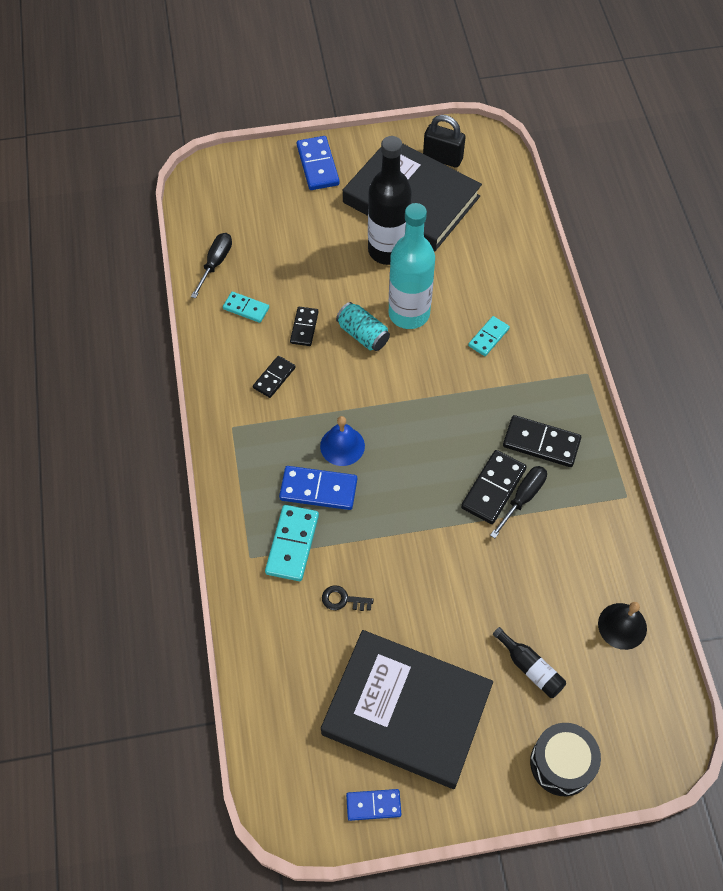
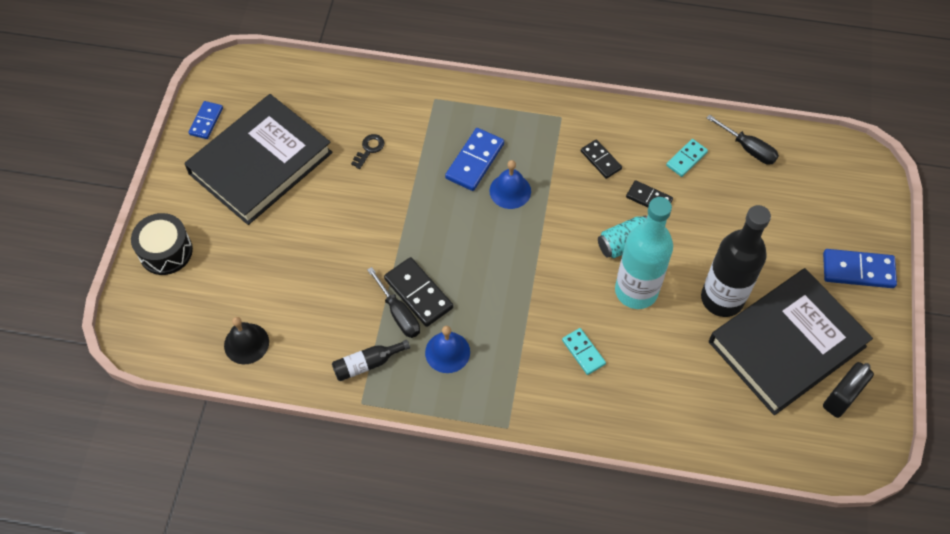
camera: 110 degrees right, 0 degrees up
turquoise domino [265,505,319,581] -> none
black bottle [493,627,566,698] -> black bottle moved to [332,340,410,381]
black domino [503,415,581,467] -> blue bell [425,326,470,373]

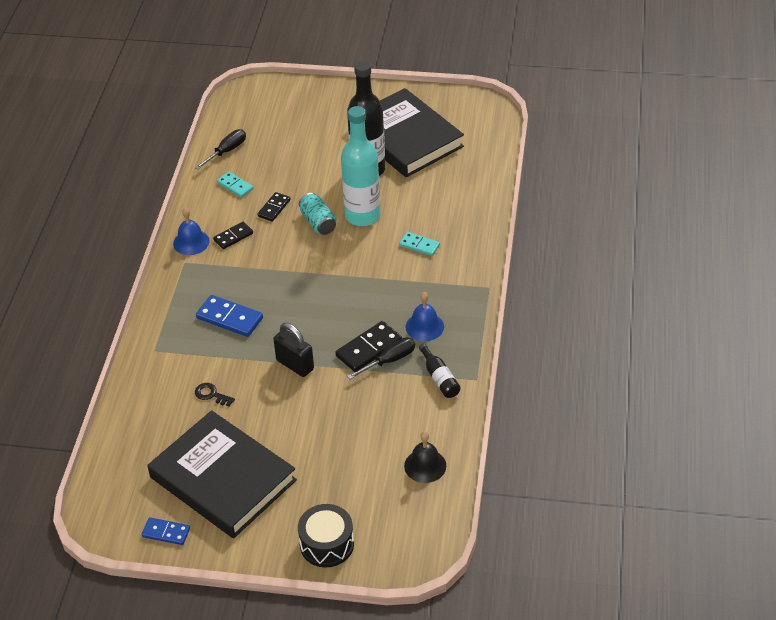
camera: 90 degrees left, 15 degrees down
blue bell [489,160,531,209] -> blue bell moved to [173,208,209,255]
turquoise domino [562,328,606,375] -> turquoise domino turned 60 degrees clockwise [399,232,440,256]
blue domino [823,249,897,288] -> none
black padlock [823,362,874,418] -> black padlock moved to [273,323,314,377]

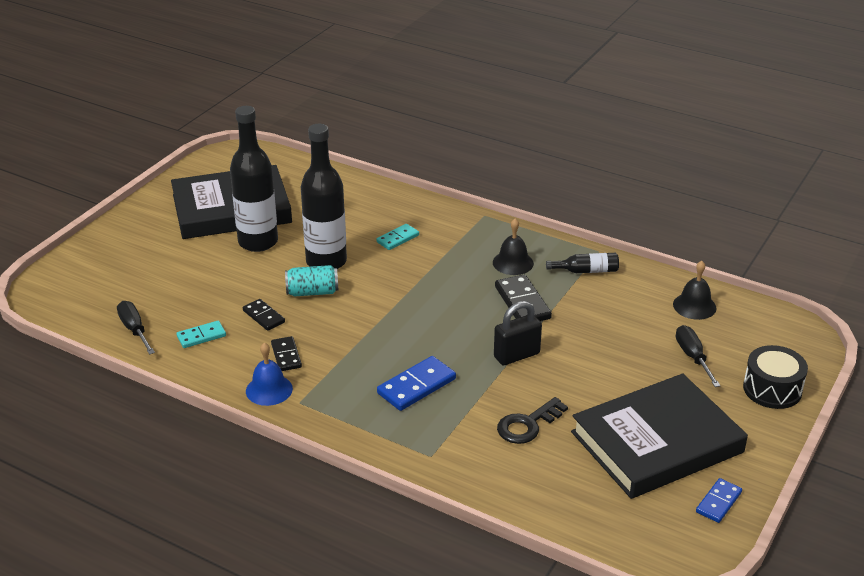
camera: 70 degrees left, 10 degrees down
black key [195,383,235,406] -> black key [497,397,568,444], size x1.58
turquoise bottle [341,106,381,226] -> black bottle [301,124,347,269]
black screwdriver [347,337,415,379] -> black screwdriver moved to [676,325,721,387]
blue bell [405,292,444,341] -> black bell [493,218,534,275]

